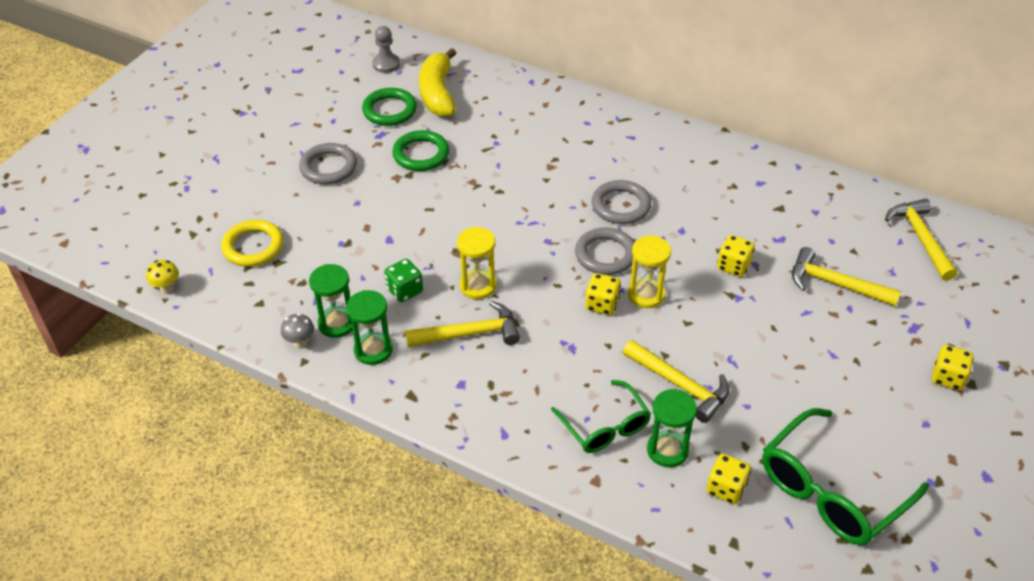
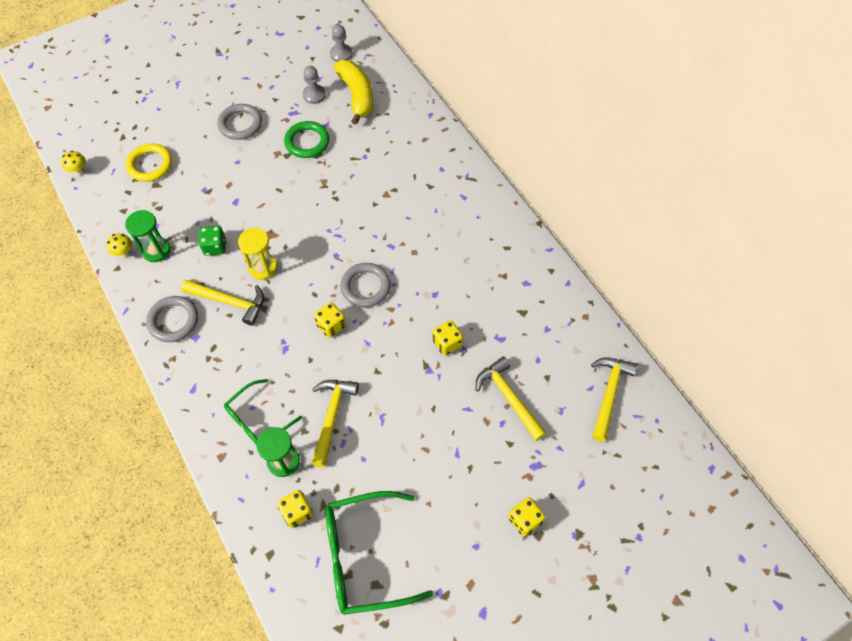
camera: 30 degrees right, 15 degrees up
grey mushroom [281,313,314,349] -> yellow mushroom [107,233,132,258]
green hourglass [346,290,393,365] -> none
green ring [362,88,417,126] -> grey pawn [303,66,326,104]
yellow banana [419,48,456,117] -> yellow banana turned 135 degrees clockwise [334,60,373,125]
green glasses [551,380,651,453] -> green glasses turned 45 degrees clockwise [224,379,302,444]
grey ring [592,180,651,224] -> grey ring moved to [146,296,198,342]
yellow hammer [623,340,730,423] -> yellow hammer turned 150 degrees counterclockwise [311,380,359,468]
yellow hourglass [628,236,671,308] -> none

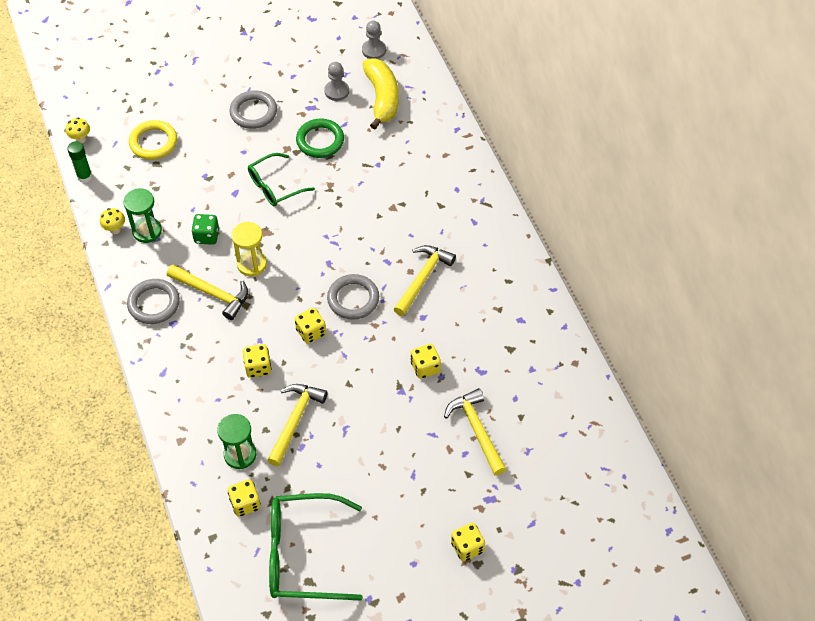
camera: 10 degrees right, 5 degrees down
green glasses [224,379,302,444] -> green glasses moved to [248,153,315,207]
yellow hammer [591,357,638,442] -> yellow hammer moved to [394,245,456,316]
none -> green glue stick [67,141,92,183]
none -> yellow dice [243,344,271,378]

